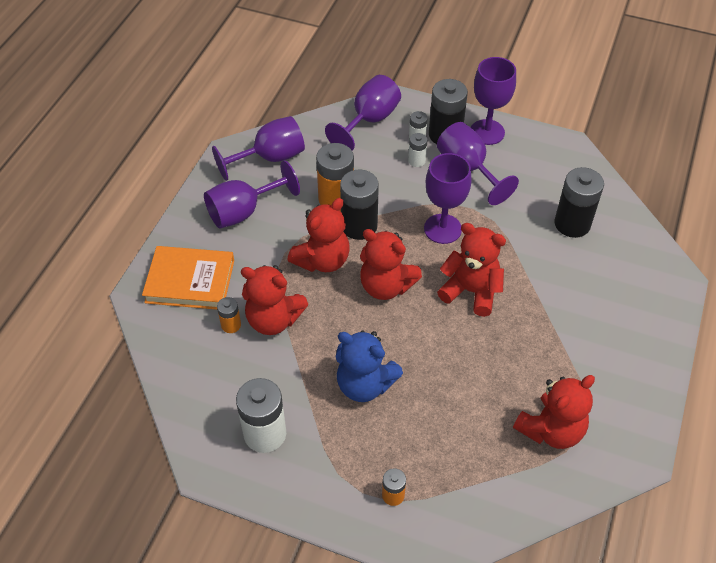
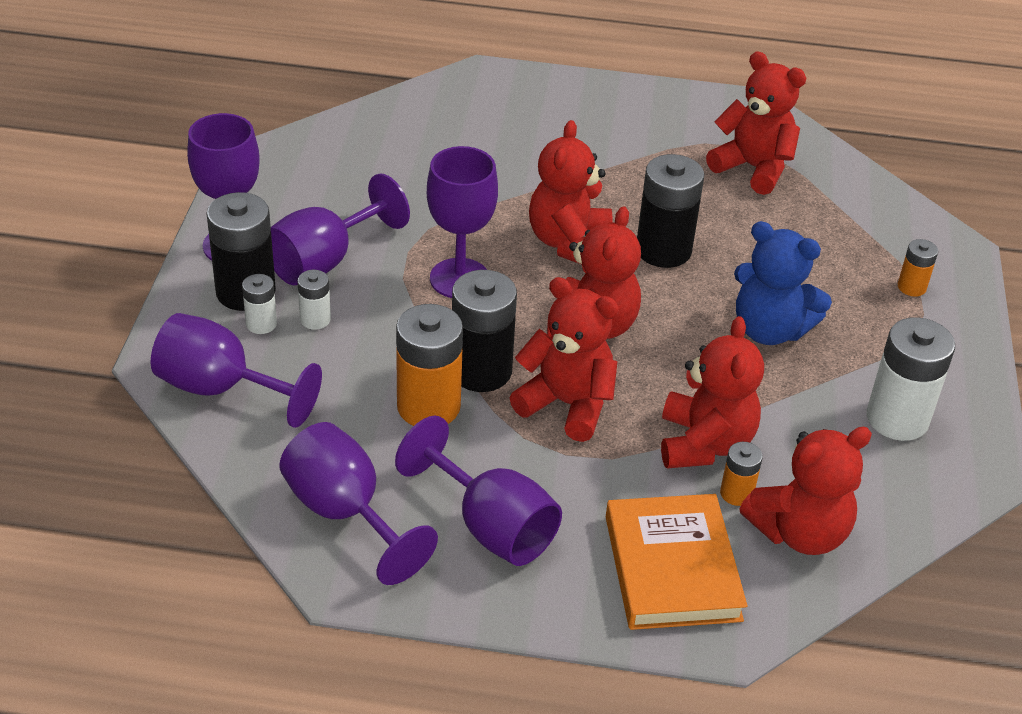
camera: 105 degrees left, 10 degrees down
blue teddy bear [336,330,403,402] -> blue teddy bear turned 105 degrees clockwise [734,221,832,345]
black battery [555,167,604,238] -> black battery moved to [637,154,705,268]
none -> red teddy bear [739,427,872,555]

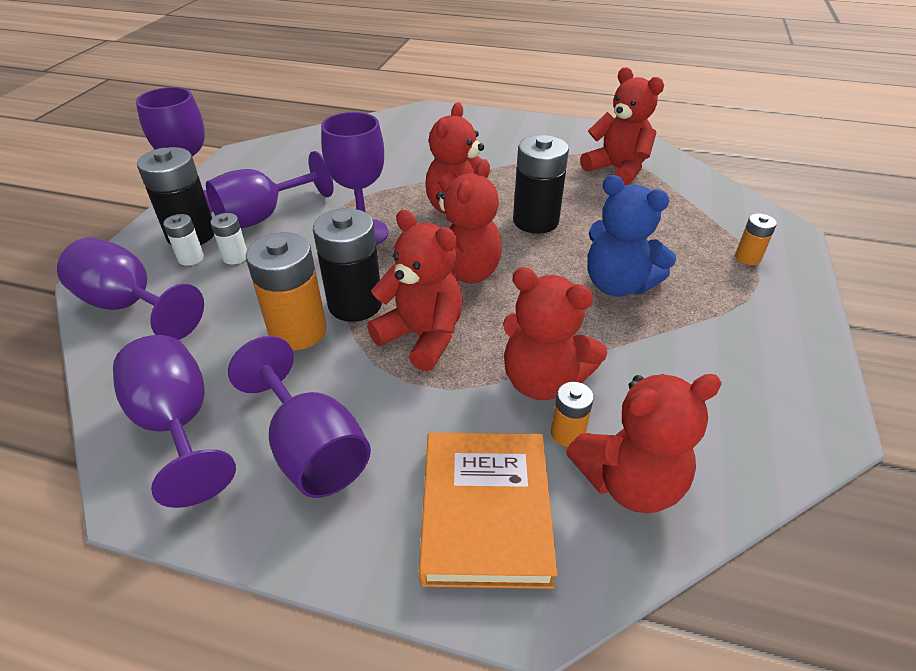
camera: 10 degrees right, 0 degrees up
red teddy bear [661,316,764,469] -> red teddy bear turned 105 degrees clockwise [503,267,607,400]
white battery [867,317,955,441] -> none

